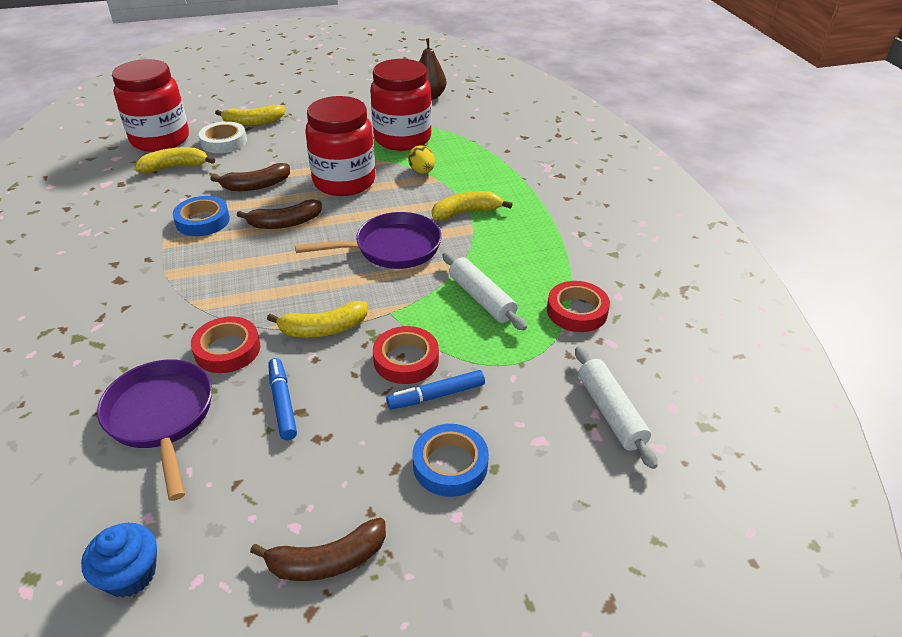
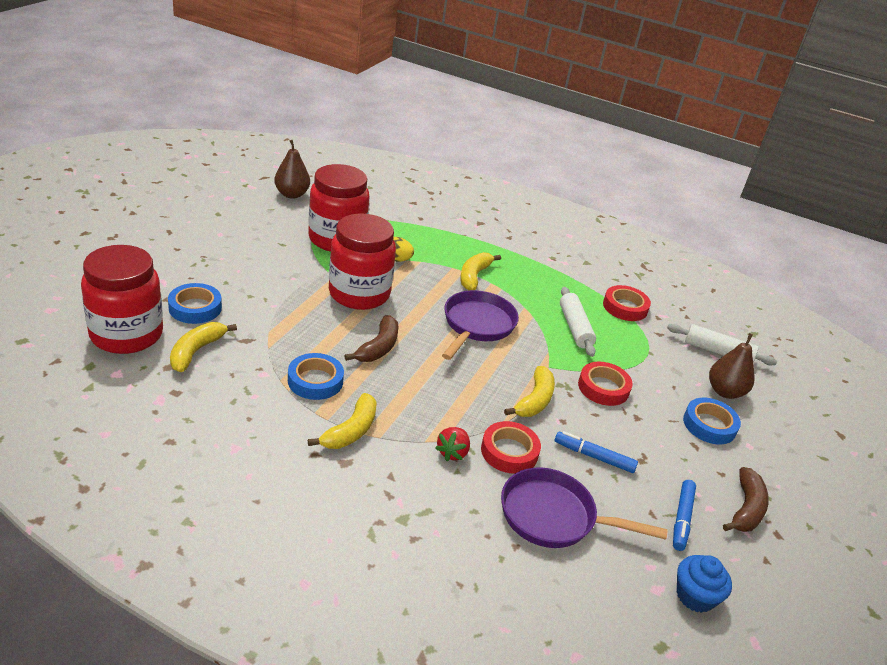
camera: 55 degrees left, 5 degrees down
white tape [199,121,247,153] -> blue tape [168,283,222,324]
brown banana [210,163,290,191] -> none
yellow banana [215,105,285,126] -> yellow banana moved to [308,393,377,449]
blue marker [386,370,485,409] -> blue marker moved to [673,480,696,551]
white rolling pin [442,252,527,331] -> white rolling pin turned 75 degrees clockwise [560,287,596,357]
none -> red strawberry [435,427,470,461]
none -> brown pear [709,333,755,399]

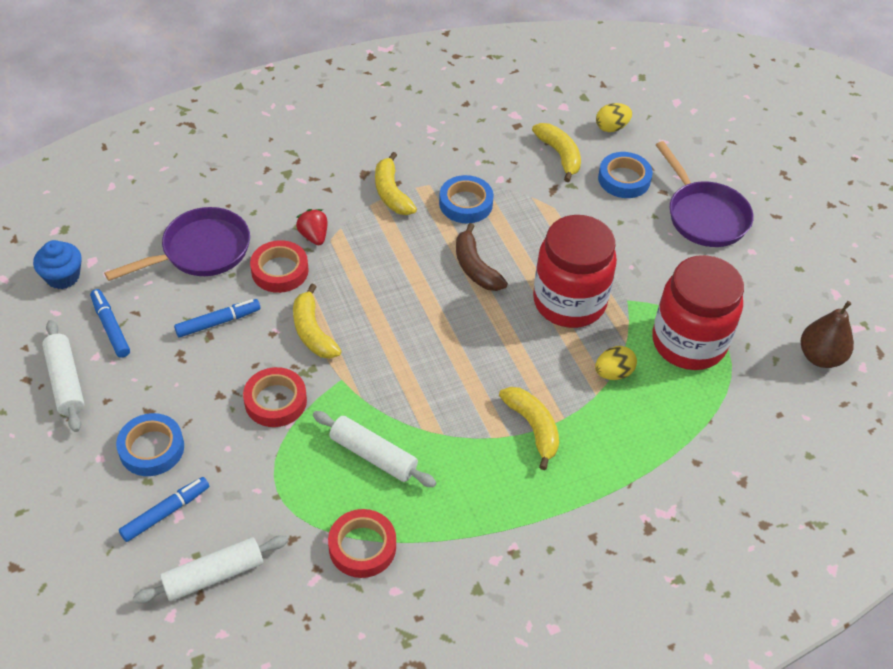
camera: 135 degrees right, 15 degrees up
red jar [81,245,163,354] -> yellow egg [596,103,632,132]
purple pan [442,290,519,360] -> purple pan moved to [656,141,754,247]
brown pear [709,333,755,399] -> blue marker [119,477,209,542]
brown banana [723,467,769,532] -> white rolling pin [42,320,85,432]

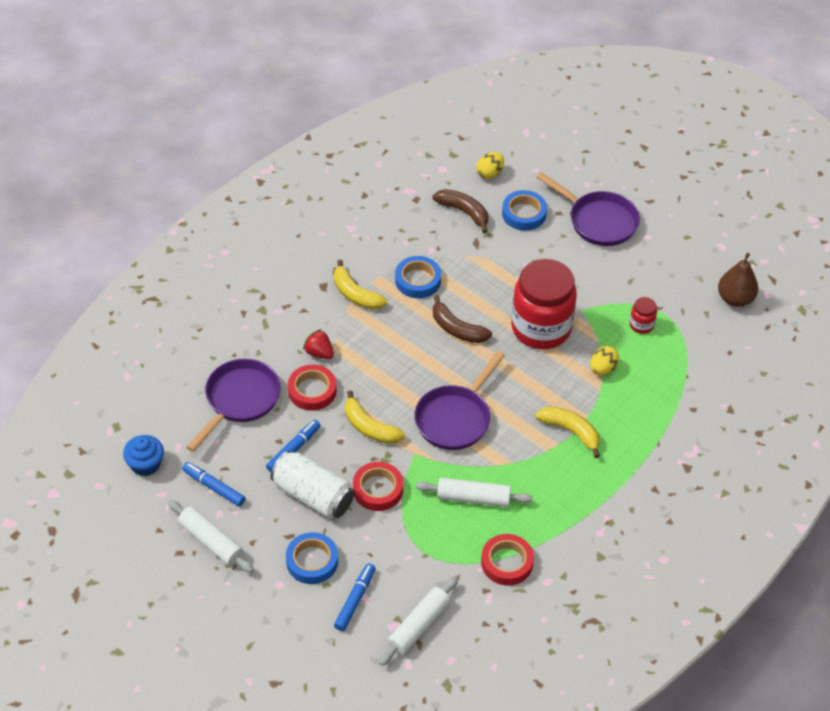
camera: 25 degrees left, 0 degrees up
yellow banana [532,123,581,182] -> brown banana [432,189,488,233]
red jar [652,255,744,370] -> red jar [630,297,657,334], size x0.41
none -> white can [271,451,354,518]
none -> purple pan [414,351,505,450]

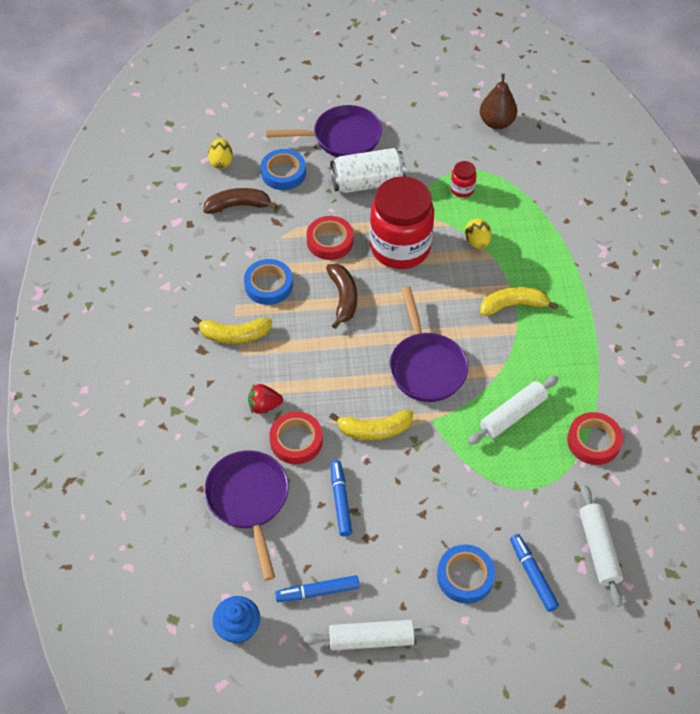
camera: 45 degrees left, 5 degrees up
white can [271,451,354,518] -> white can moved to [330,148,406,193]
red tape [353,462,403,511] -> red tape moved to [306,216,354,260]
brown banana [433,295,492,343] -> brown banana turned 90 degrees counterclockwise [326,264,357,329]

